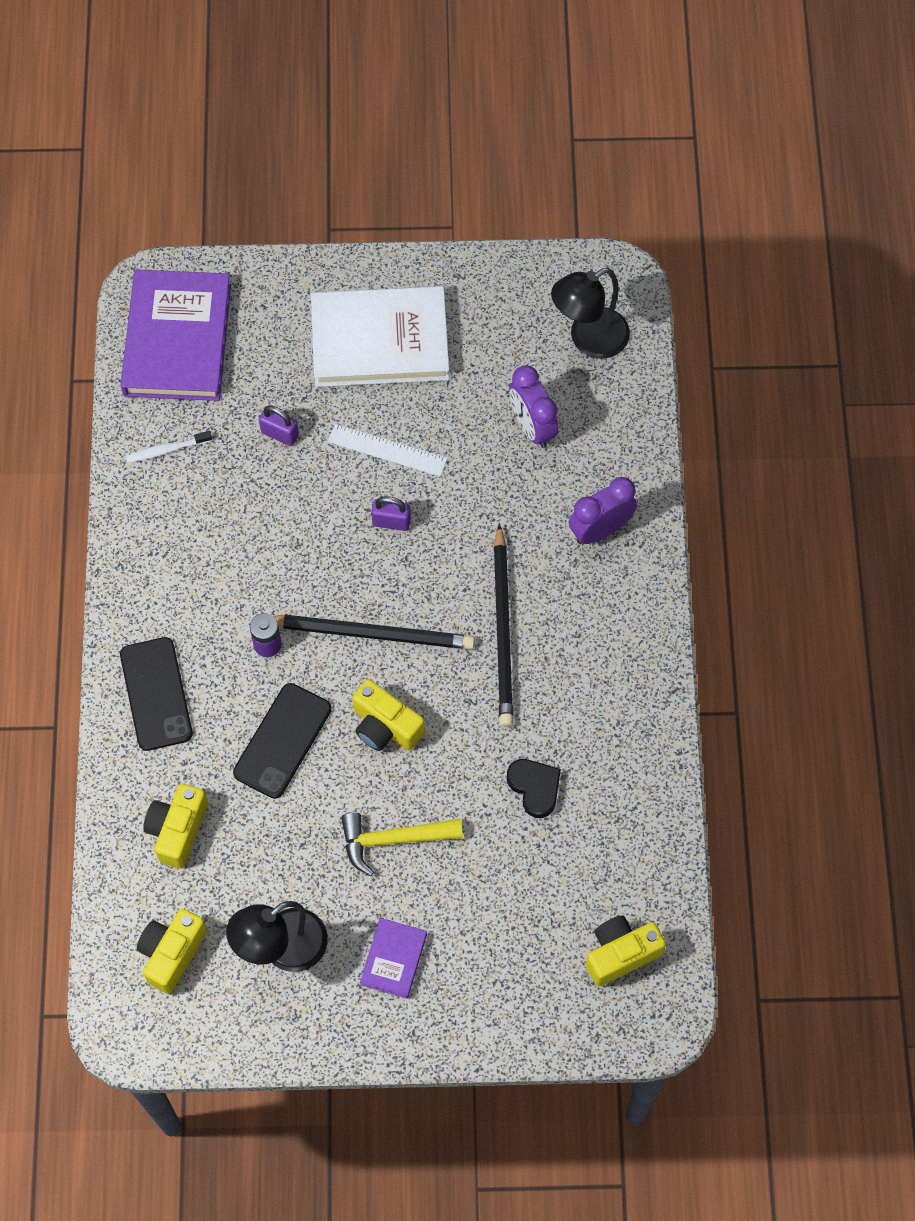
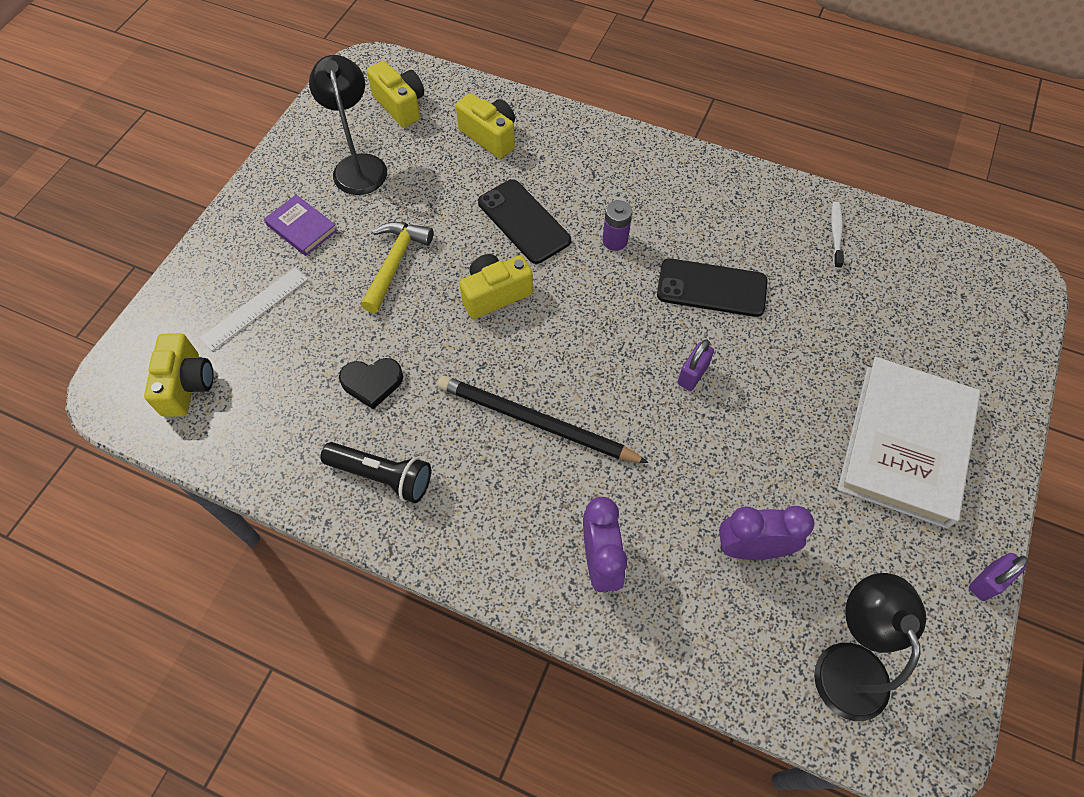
camera: 115 degrees right, 5 degrees down
purple book [120,269,231,401] -> none
black phone [120,637,193,751] -> black phone moved to [657,258,768,317]
purple padlock [259,405,299,446] -> purple padlock moved to [969,553,1028,601]
black pencil [274,615,475,649] -> none
white ruler [328,424,447,476] -> white ruler moved to [199,268,308,351]
none -> black flashlight [320,442,431,503]

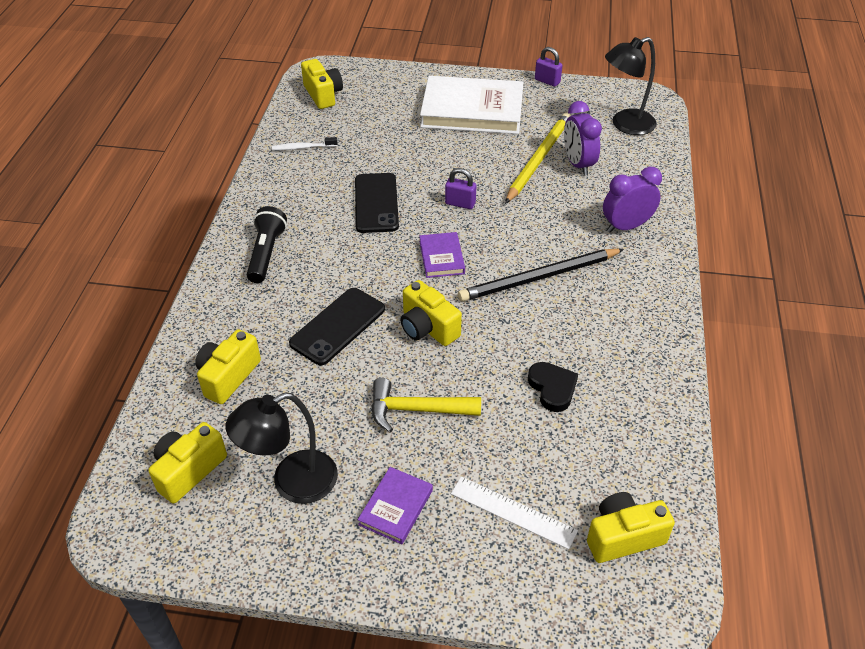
camera: 105 degrees left, 15 degrees down
black flashlight [320,442,431,503] -> black flashlight moved to [247,206,287,283]
black pencil [438,375,649,463] -> black pencil turned 60 degrees clockwise [458,249,624,301]
purple battery [603,200,632,251] -> none
none -> yellow camera [301,59,343,109]
none -> purple book [420,232,465,278]
none -> yellow pencil [505,113,571,204]

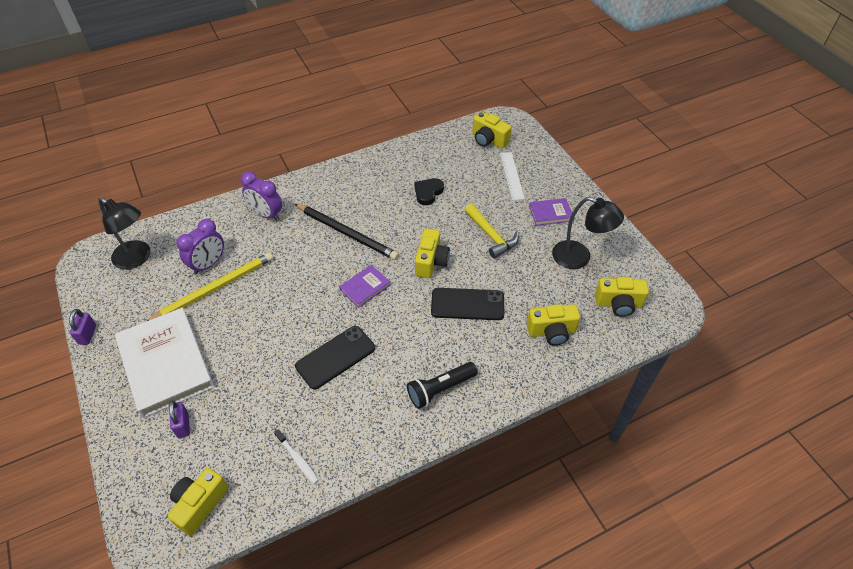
camera: 125 degrees left, 5 degrees up
purple padlock [445,168,476,209] -> purple padlock moved to [169,400,190,438]
yellow pencil [505,113,571,204] -> yellow pencil turned 150 degrees clockwise [147,252,273,321]

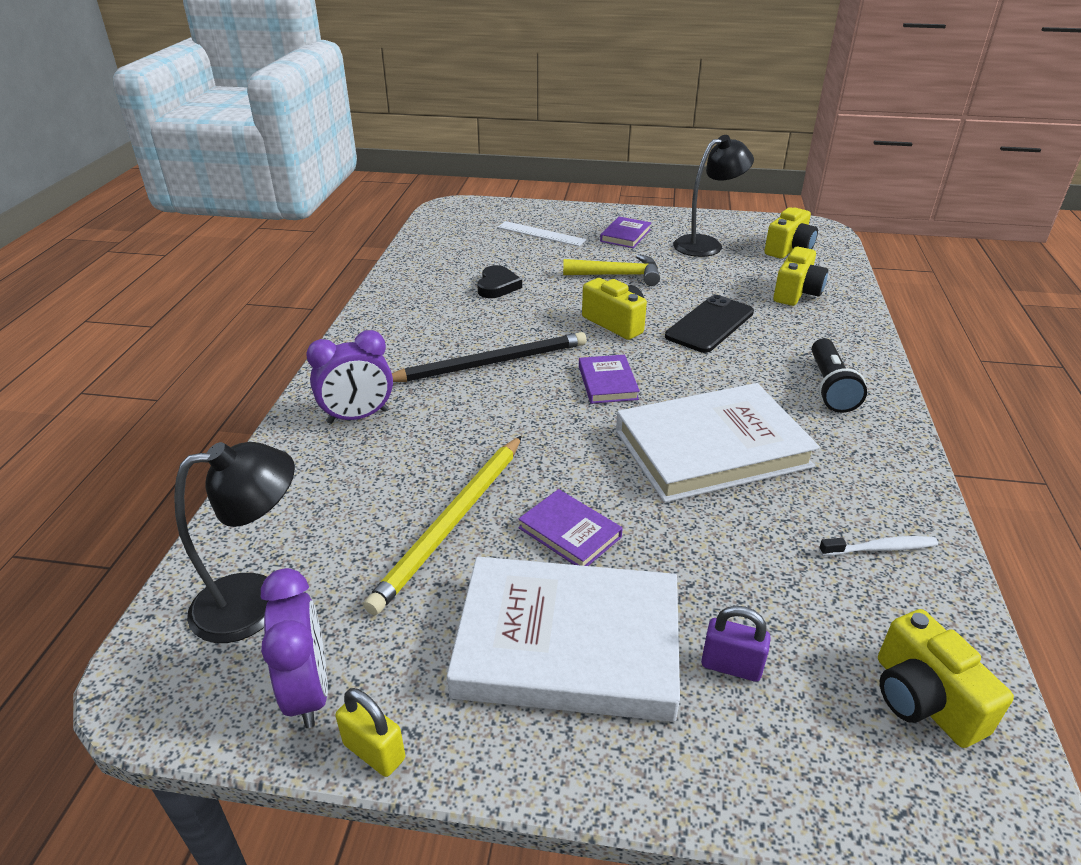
camera: 55 degrees left, 15 degrees down
purple padlock [69,309,96,345] -> yellow padlock [336,688,405,777]
yellow pencil [147,252,273,321] -> yellow pencil turned 150 degrees counterclockwise [363,436,522,615]
purple clock [176,219,224,275] -> purple clock moved to [261,568,328,728]
black phone [295,326,375,390] -> white book [616,383,820,503]
black heart [414,178,444,205] -> black heart turned 150 degrees counterclockwise [477,265,522,298]
yellow camera [472,111,512,148] -> none
none -> purple book [518,489,623,566]

